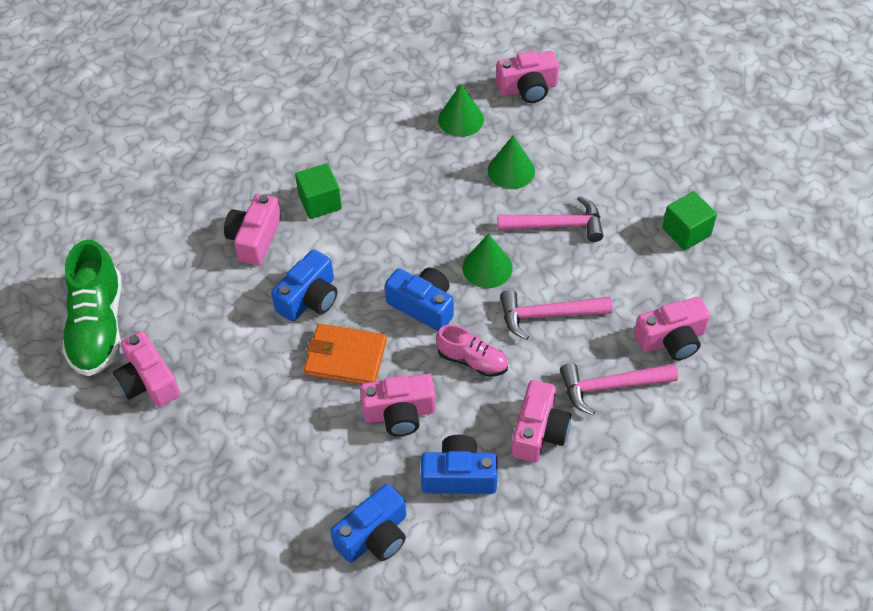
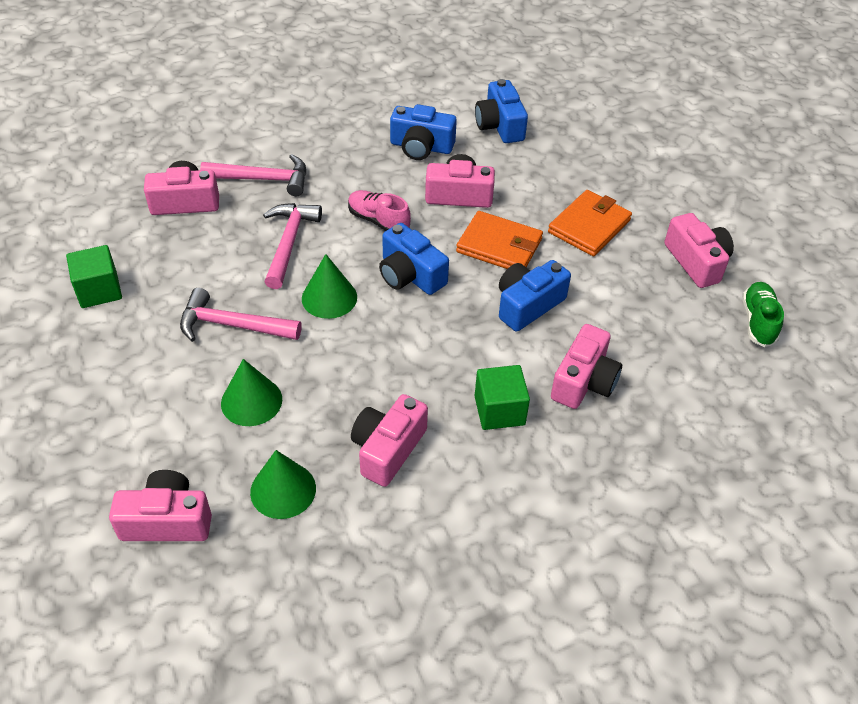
camera: 170 degrees left, 5 degrees down
green shoe [62,240,121,376] -> green shoe [742,282,784,347], size x0.56
blue camera [330,484,406,563] -> blue camera turned 75 degrees counterclockwise [475,79,528,143]
pink hammer [500,290,612,340] -> pink hammer turned 90 degrees counterclockwise [263,203,322,289]
pink camera [512,380,571,462] -> pink camera moved to [351,394,428,487]
none -> orange wallet [548,190,632,256]

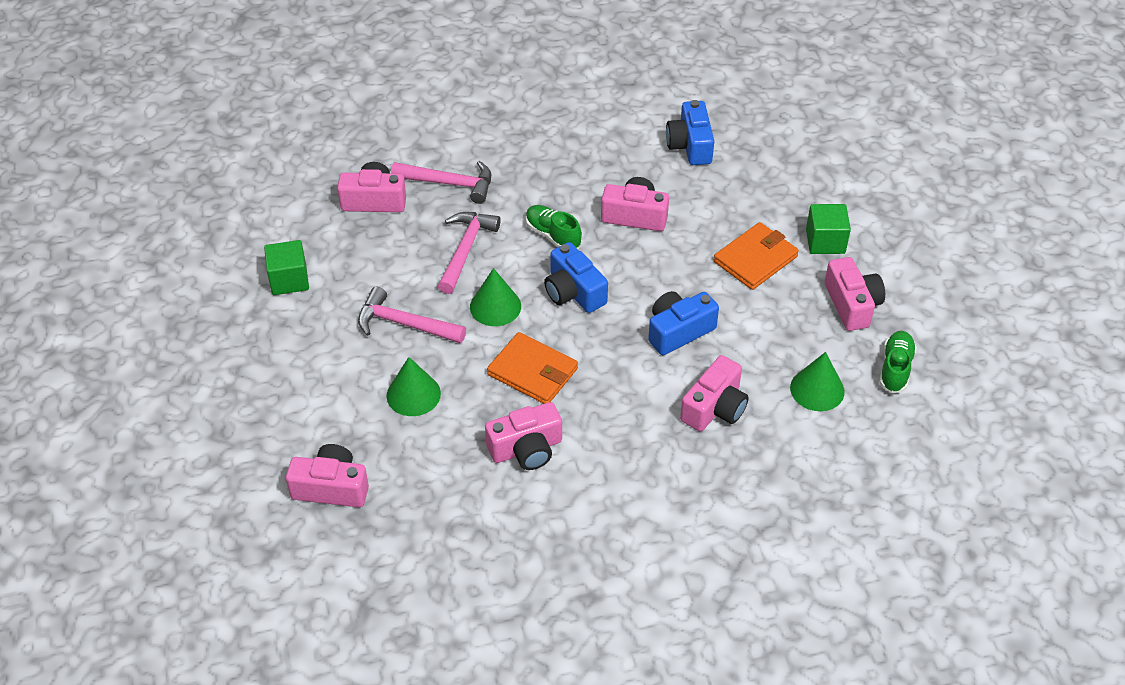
camera: 10 degrees right, 0 degrees up
green cone [250,450,316,519] -> green cone moved to [790,352,845,411]
pink shoe [348,190,411,231] -> green shoe [526,205,582,249]
pink camera [351,394,428,487] -> pink camera turned 150 degrees counterclockwise [485,402,562,470]
blue camera [390,104,457,160] -> none
orange wallet [456,211,543,269] -> orange wallet moved to [487,332,578,404]
green cube [475,365,530,430] -> green cube moved to [806,204,851,254]

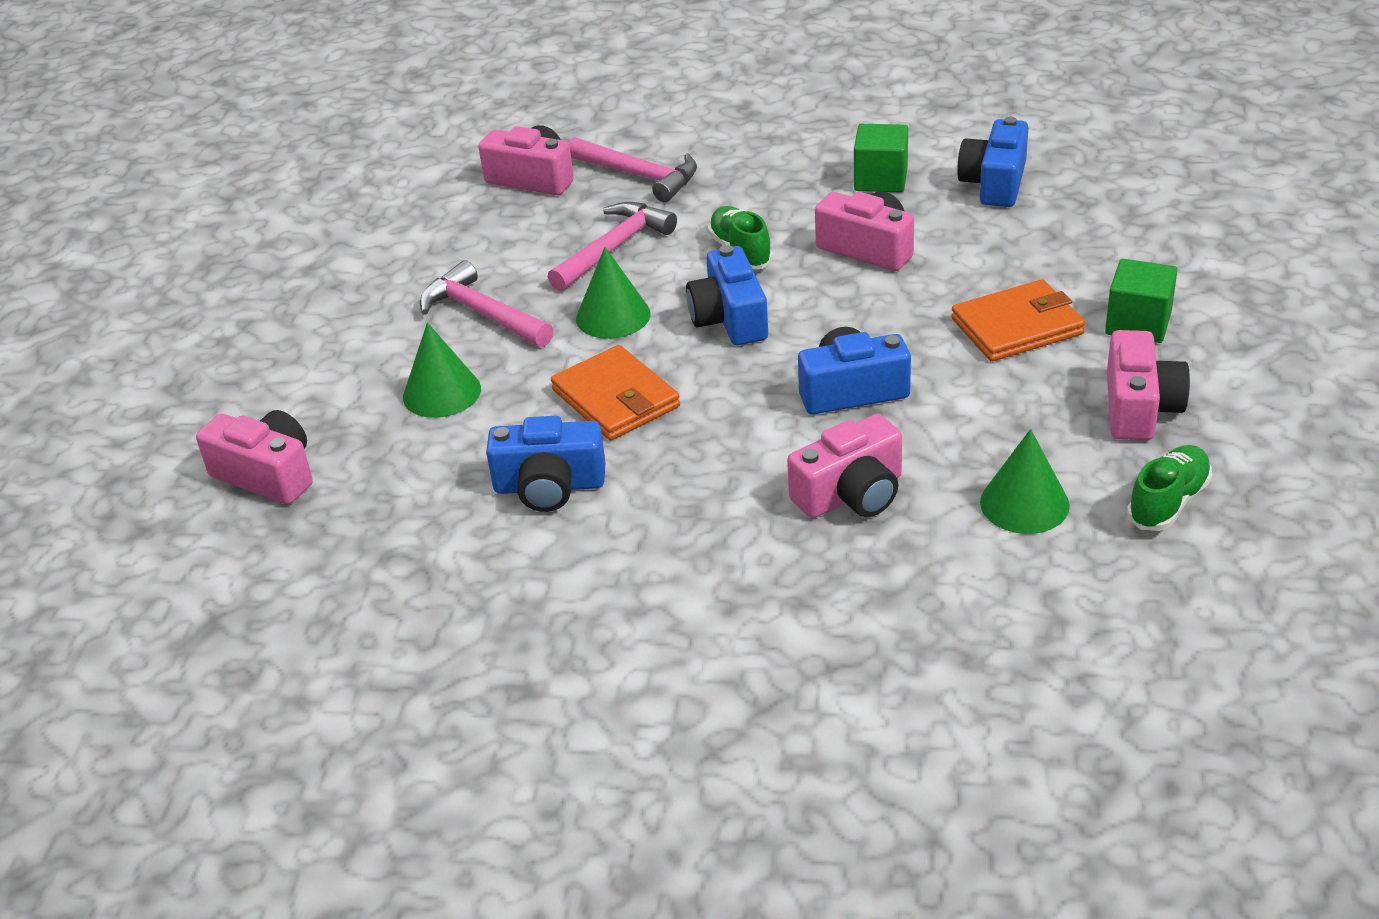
camera: 25 degrees right, 10 degrees down
green cube [264,240,309,295] -> green cube moved to [854,124,908,193]
pink camera [485,402,562,470] -> blue camera [486,416,605,512]

